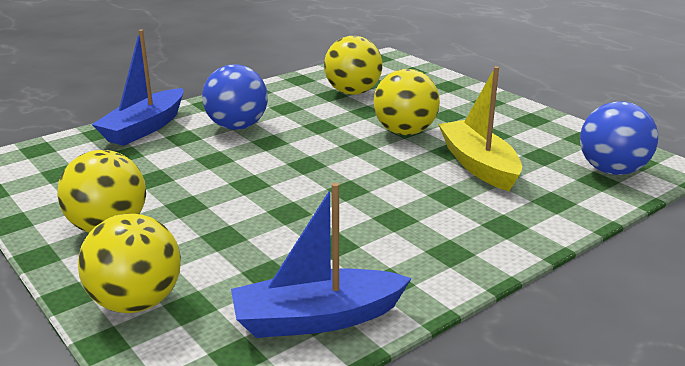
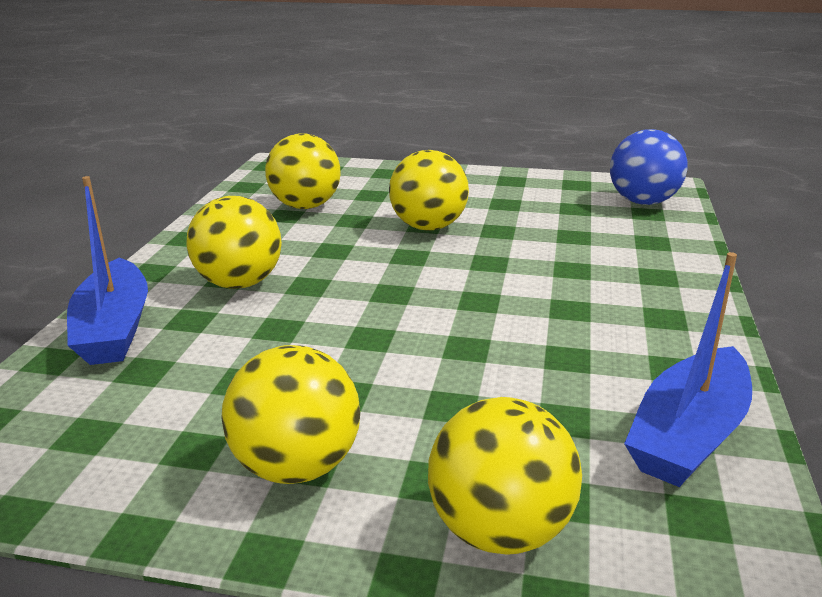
camera: 40 degrees left, 0 degrees up
blue ball [202,64,268,130] -> yellow ball [186,196,282,289]
yellow boat [438,66,522,191] -> none

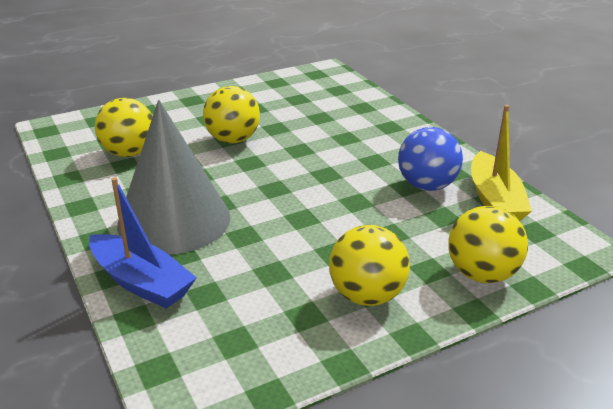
camera: 40 degrees left, 5 degrees up
yellow ball [186,196,282,289] -> grey cone [117,100,231,255]
blue ball [610,129,688,205] -> blue ball moved to [398,127,463,191]
blue boat [624,252,752,487] -> yellow boat [471,105,532,221]

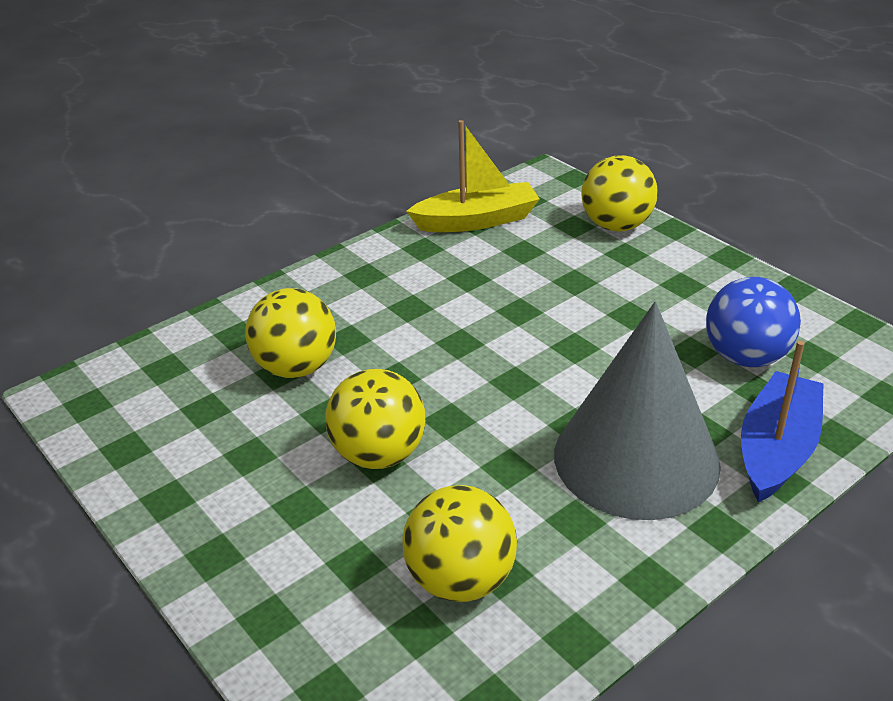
camera: 100 degrees left, 5 degrees up
yellow ball [329,225,410,306] -> yellow ball moved to [245,288,336,378]
blue ball [398,127,463,191] -> blue ball moved to [706,277,801,367]

